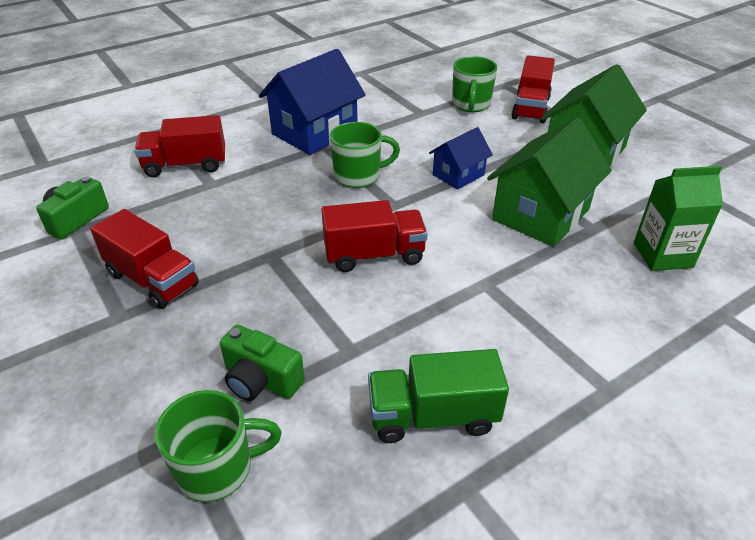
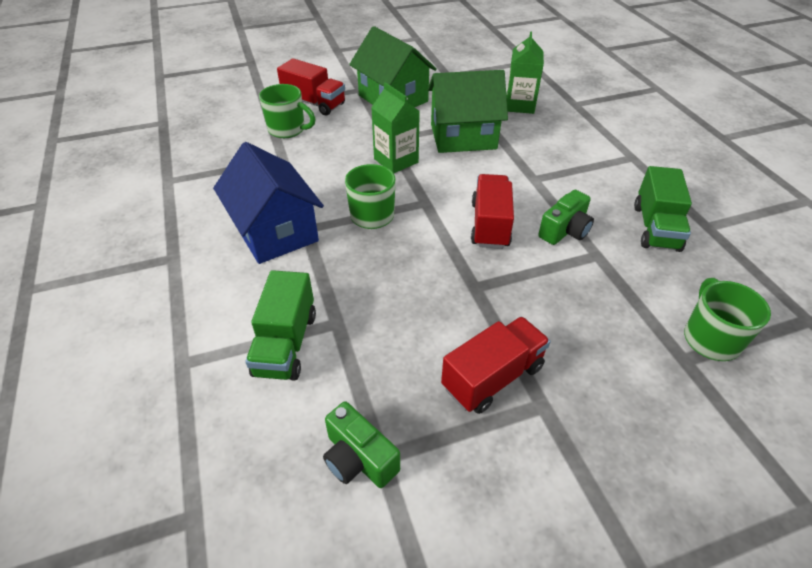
camera: 75 degrees left, 5 degrees up
red truck [134,115,225,178] -> green truck [245,270,316,380]
green camera [220,325,305,401] -> green camera moved to [538,190,594,245]
blue house [429,127,493,190] -> green carton [371,82,420,173]
green house [487,117,612,247] -> green house turned 60 degrees counterclockwise [427,70,508,153]

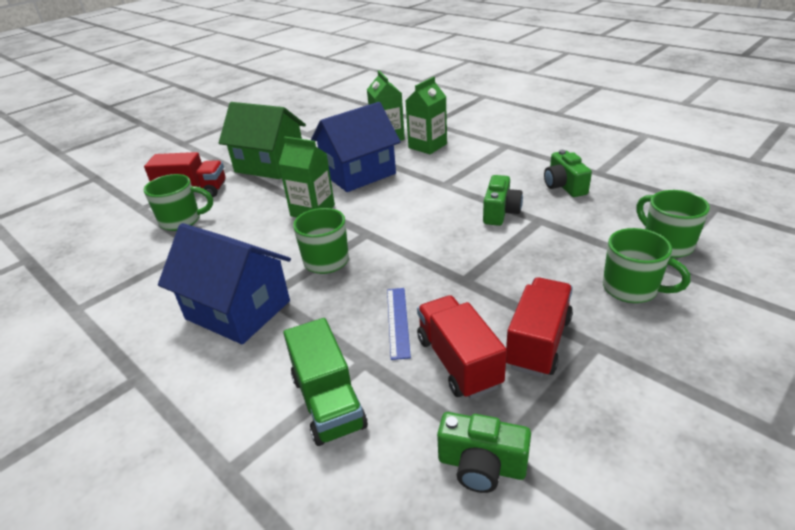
camera: 25 degrees left, 10 degrees down
green house [427,70,508,153] -> blue house [311,102,401,192]
red truck [471,174,514,249] -> red truck moved to [417,295,507,399]
green truck [634,166,692,252] -> green camera [544,150,592,197]
none -> blue ruler [387,288,411,360]
none -> green carton [405,77,447,154]
none -> green mug [603,228,691,303]

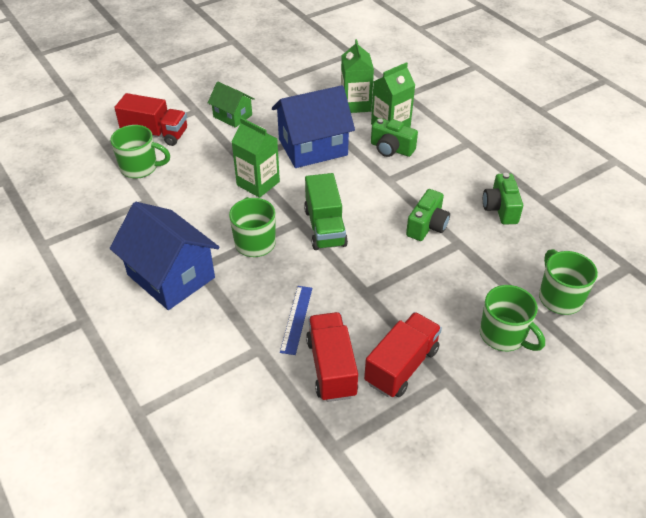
camera: 10 degrees right, 10 degrees up
green house [219,102,306,179] -> green house [208,81,255,128], size x0.55
green truck [283,318,368,446] -> green truck moved to [304,173,348,250]
green camera [437,412,531,493] -> green camera moved to [371,118,418,157]

